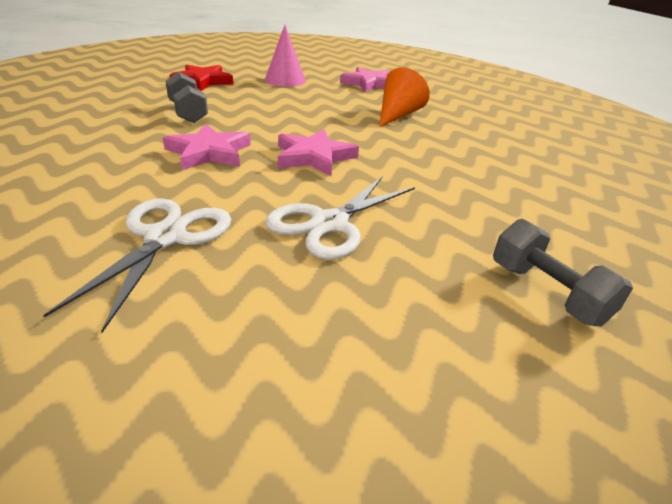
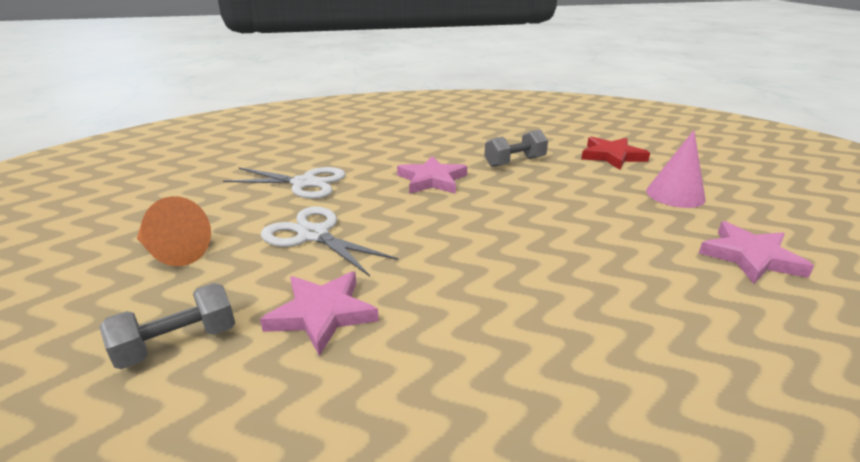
camera: 90 degrees right, 5 degrees down
pink star [278,129,359,176] -> pink star moved to [260,271,379,356]
orange cone [379,67,430,127] -> orange cone moved to [137,196,211,266]

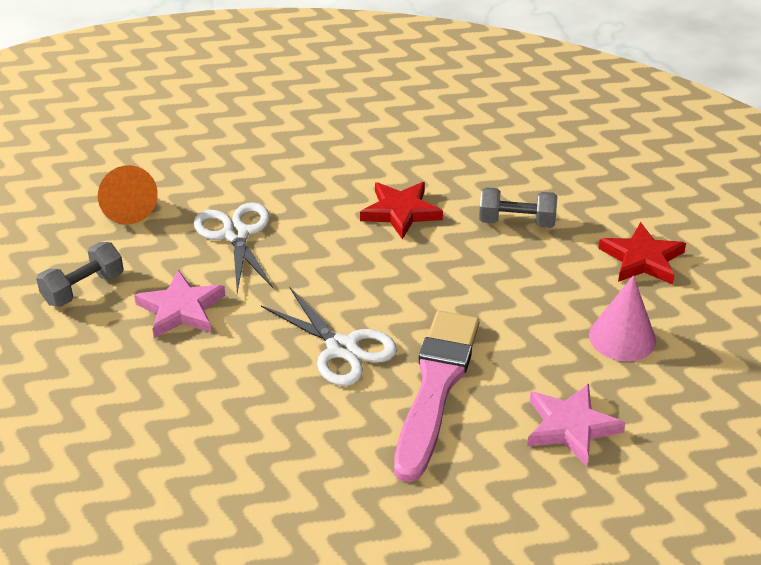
camera: 35 degrees right, 10 degrees up
grey dumbbell [99,283,235,369] -> grey dumbbell turned 45 degrees counterclockwise [36,242,124,307]
white scissors [223,167,346,199] -> white scissors moved to [261,288,397,386]
pink star [397,156,467,194] -> red star [360,182,443,239]
none -> pink brush [394,311,480,482]

